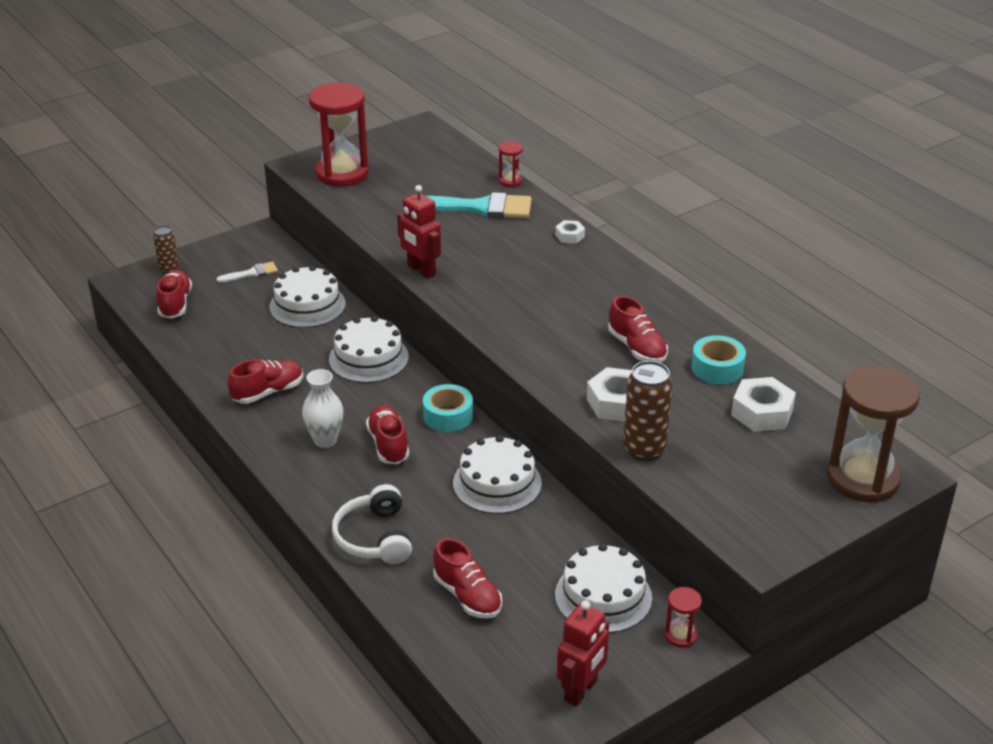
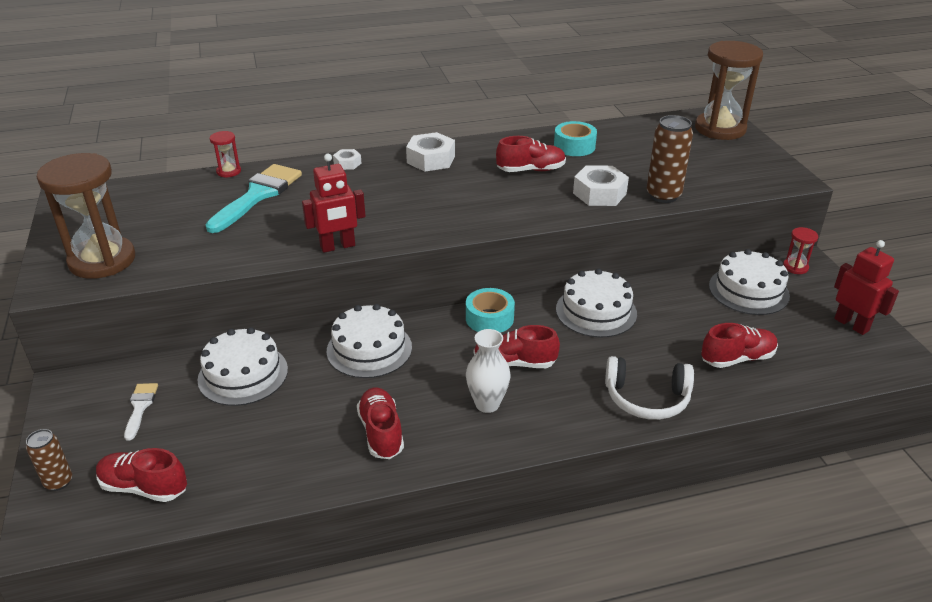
camera: 70 degrees left, 0 degrees up
red hourglass [309,82,369,186] -> brown hourglass [37,153,135,279]
white nut [731,377,796,432] -> white nut moved to [406,132,455,172]

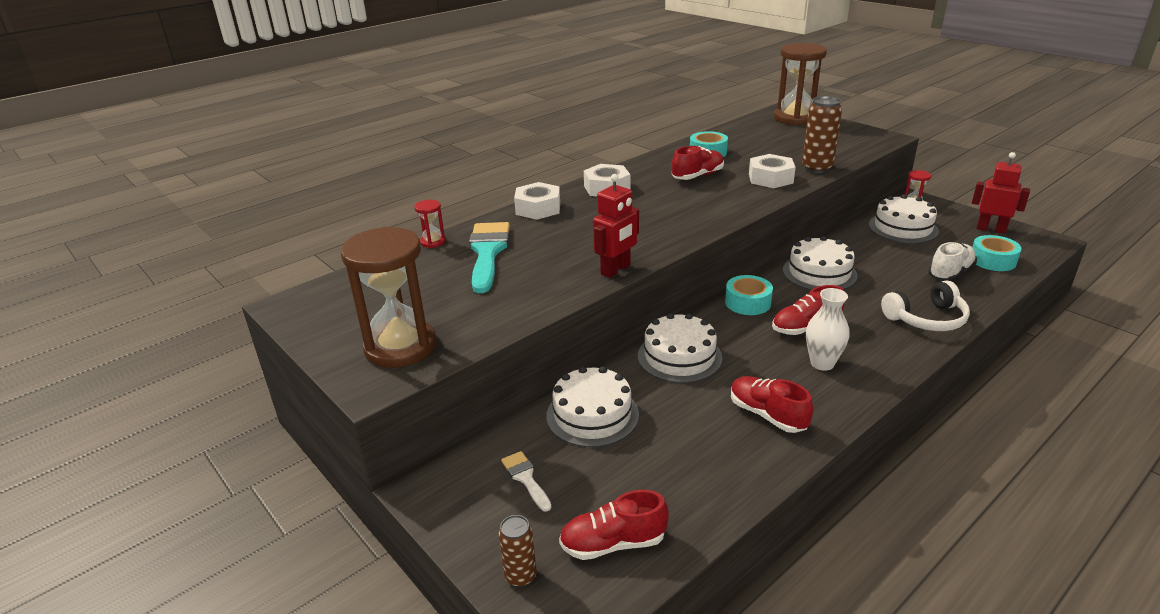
camera: 25 degrees left, 5 degrees down
white nut [333,149,361,170] -> white nut [514,182,560,220], size x1.83
red shoe [701,323,778,368] -> white shoe [928,242,977,281]
none -> turquoise tape [972,235,1021,271]

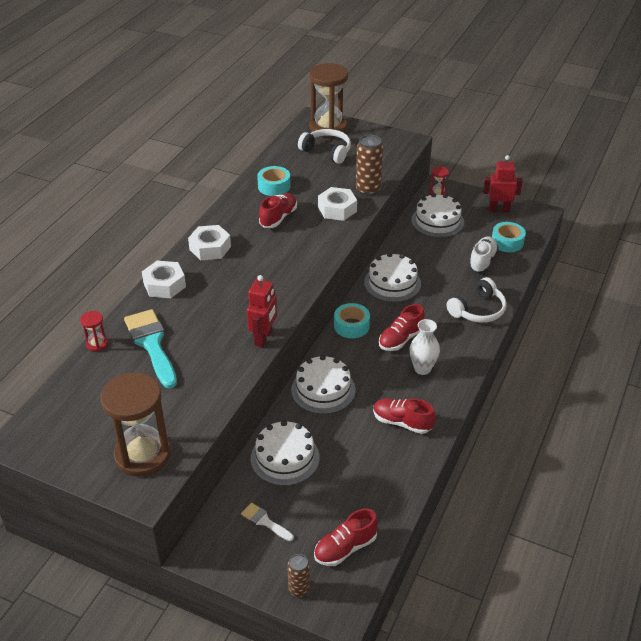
camera: 25 degrees left, 10 degrees up
none -> white headphones [298,129,351,164]

